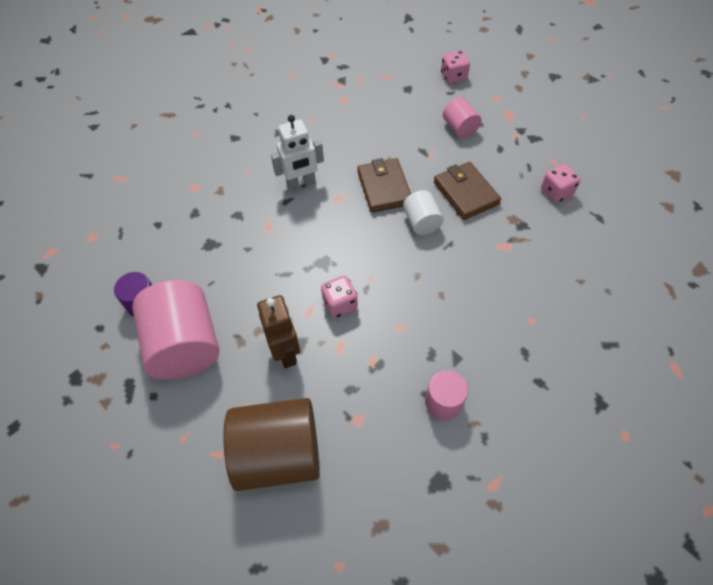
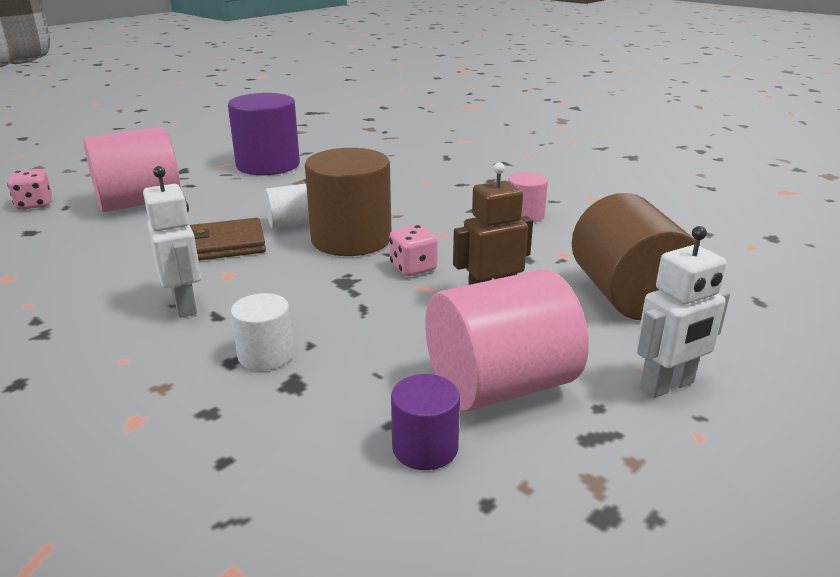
camera: 95 degrees left, 30 degrees down
brown wallet [434,162,501,220] -> none
pink cylinder [443,97,482,138] -> pink cylinder [83,127,181,212], size x1.95
pink dice [541,164,580,203] -> purple cylinder [228,93,300,175]
none -> white cylinder [231,293,293,371]
none -> brown cylinder [305,148,392,256]
none -> white robot [637,226,730,398]

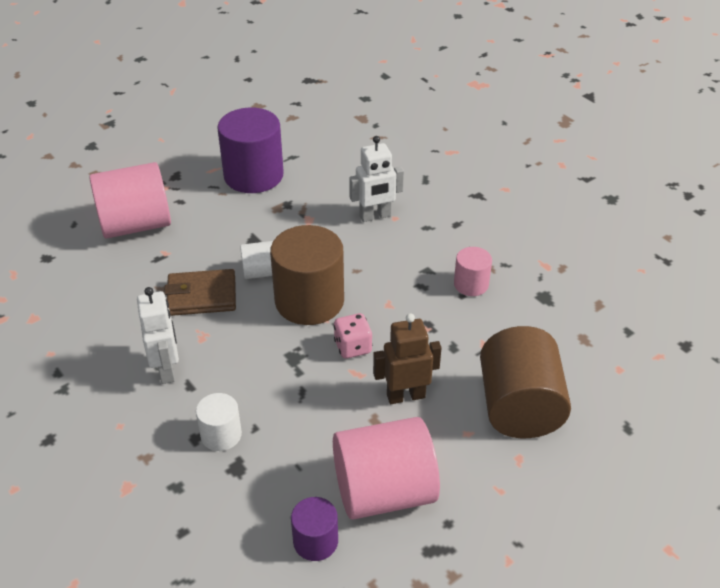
camera: 10 degrees right, 15 degrees up
pink dice [7,169,52,210] -> none
white robot [637,226,730,398] -> white robot moved to [349,136,404,222]

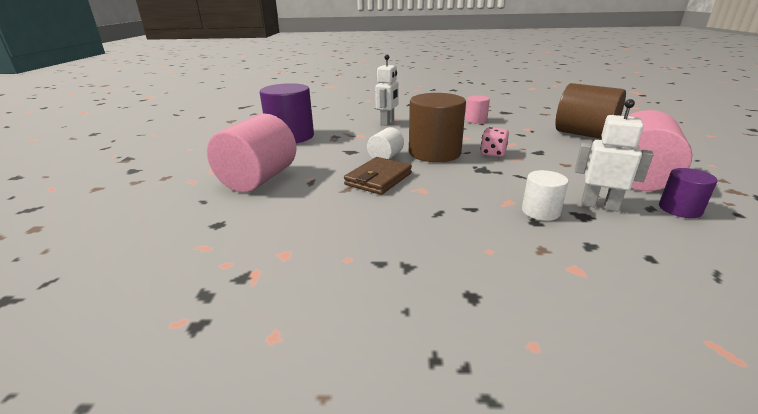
camera: 50 degrees left, 15 degrees down
white robot [137,287,179,384] -> white robot moved to [575,99,654,212]
brown robot [373,313,442,404] -> none

